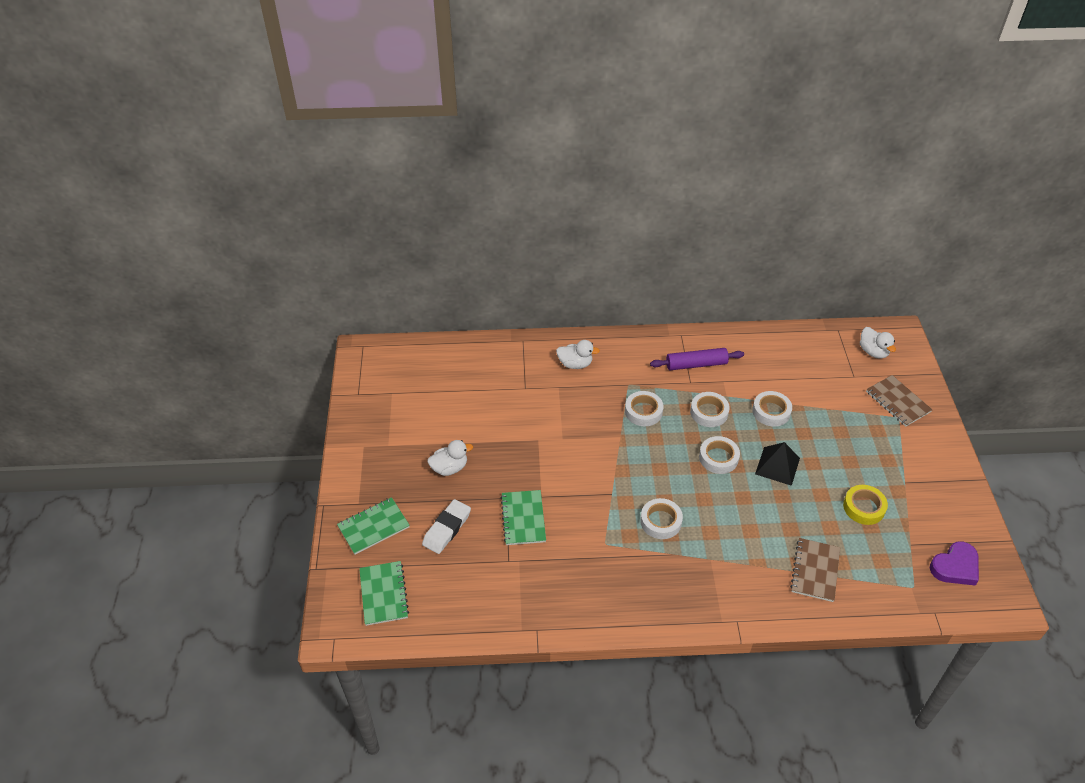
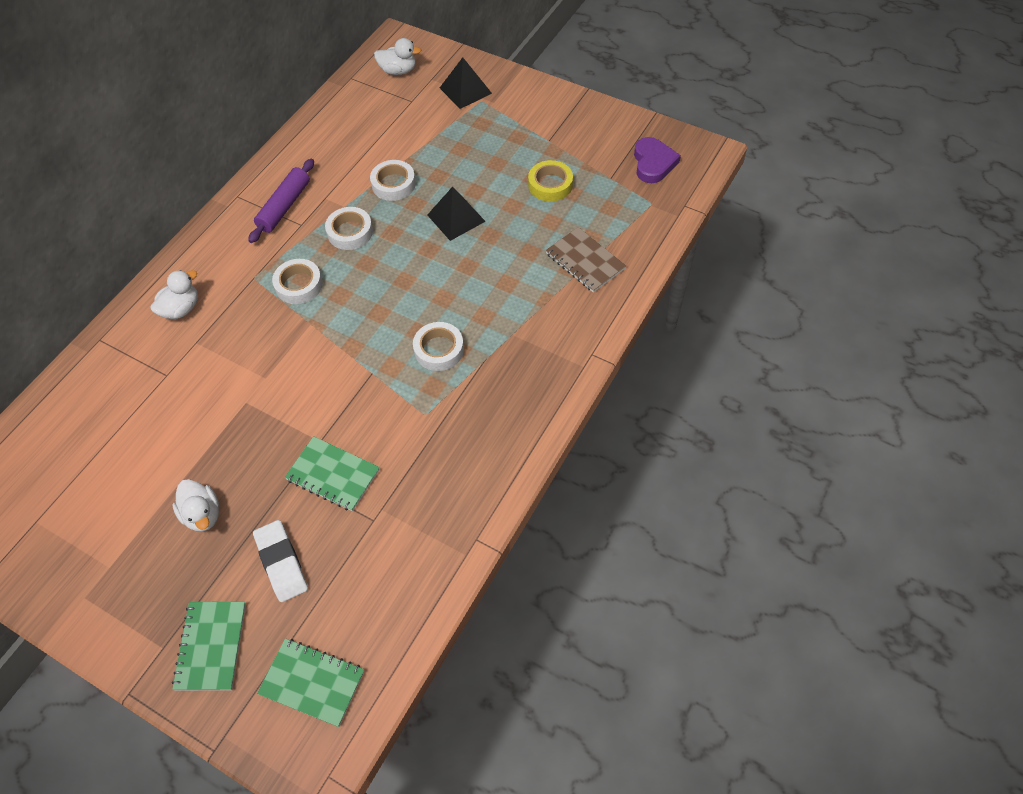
camera: 55 degrees left, 10 degrees up
white duck [427,440,473,476] -> white duck turned 135 degrees clockwise [172,479,219,532]
white tape [699,436,740,474] -> none
brown notebook [866,375,933,427] -> black pyramid [440,57,492,109]

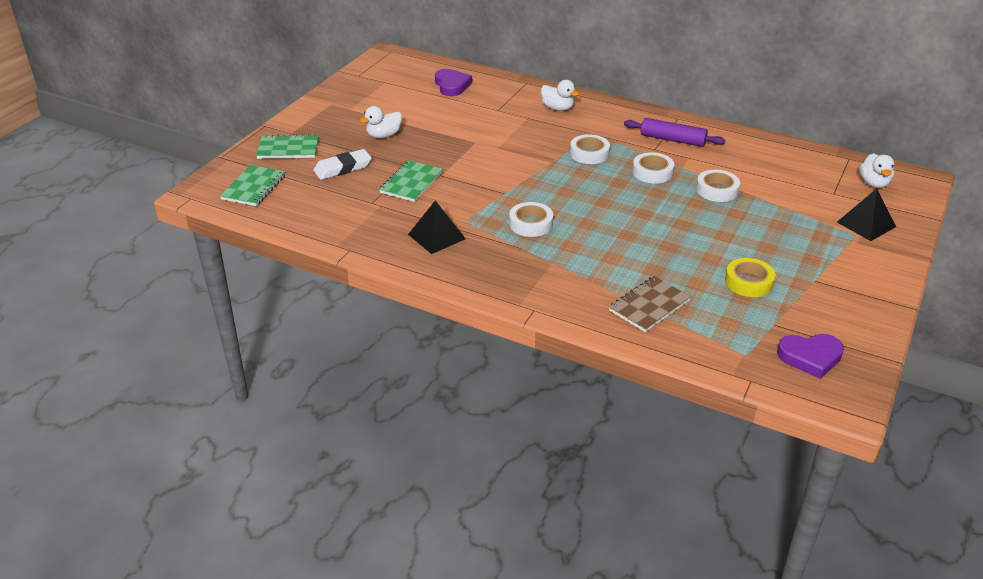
camera: 85 degrees right, 20 degrees down
black pyramid [427,187,486,241] -> black pyramid moved to [408,201,466,254]
none -> purple heart [435,69,472,96]

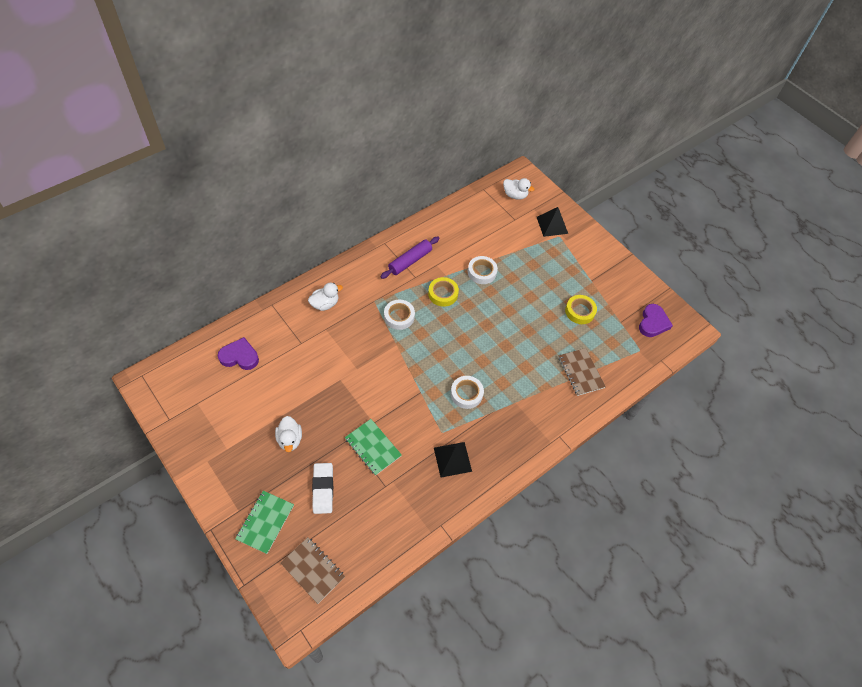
camera: 70 degrees left, 20 degrees up
green notebook [220,165,286,206] -> brown notebook [280,537,345,604]
white tape [632,152,674,183] -> yellow tape [428,277,459,307]

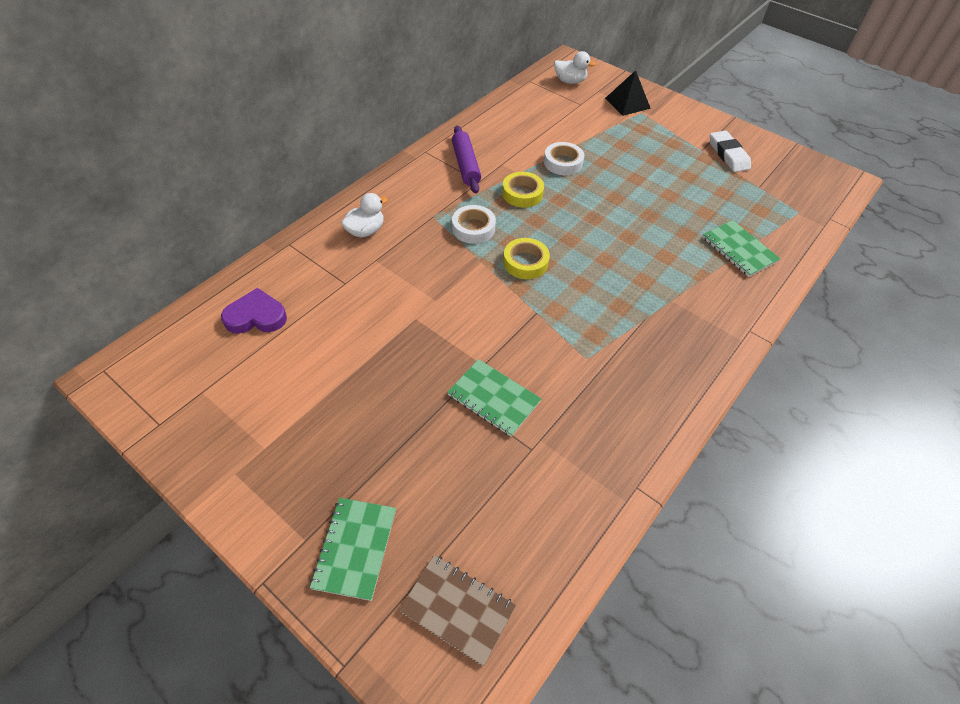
camera: 10 degrees left, 5 degrees down
white duck [275,416,302,452] -> none
white eraser [312,463,333,514] -> white eraser moved to [710,131,751,172]
purple rolling pin [380,237,439,279] -> purple rolling pin turned 45 degrees counterclockwise [452,126,481,193]
black pyramid [434,442,472,477] -> none
white tape [451,376,484,409] -> none
brown notebook [558,348,606,396] -> green notebook [702,220,781,277]
yellow tape [565,295,597,324] -> yellow tape moved to [503,238,550,279]
purple heart [639,304,673,337] -> none

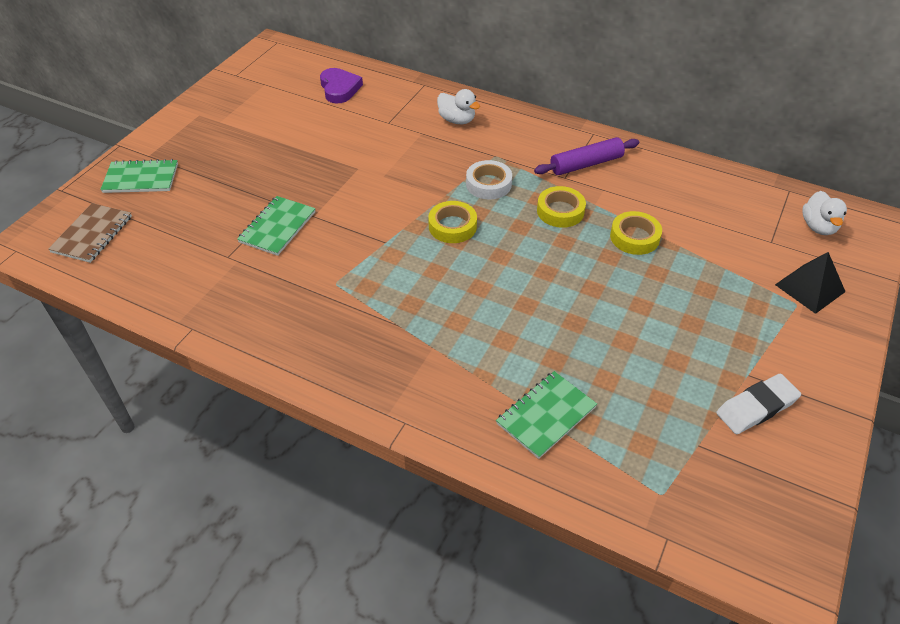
camera: 80 degrees right, 5 degrees down
white tape [544,142,584,175] -> yellow tape [610,211,662,255]

